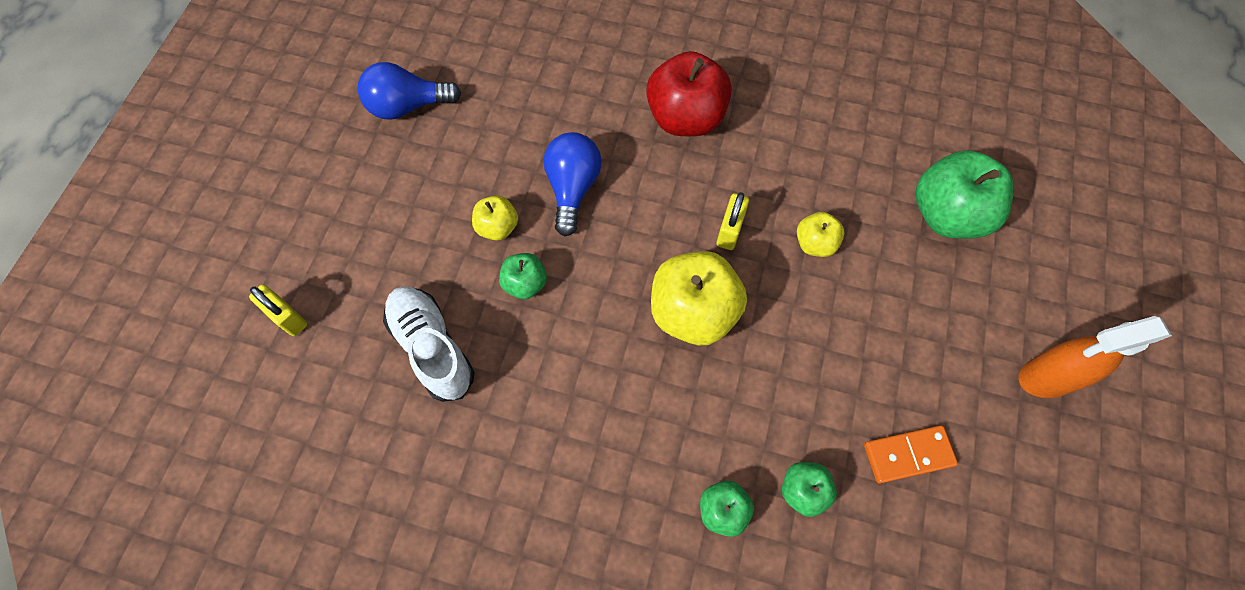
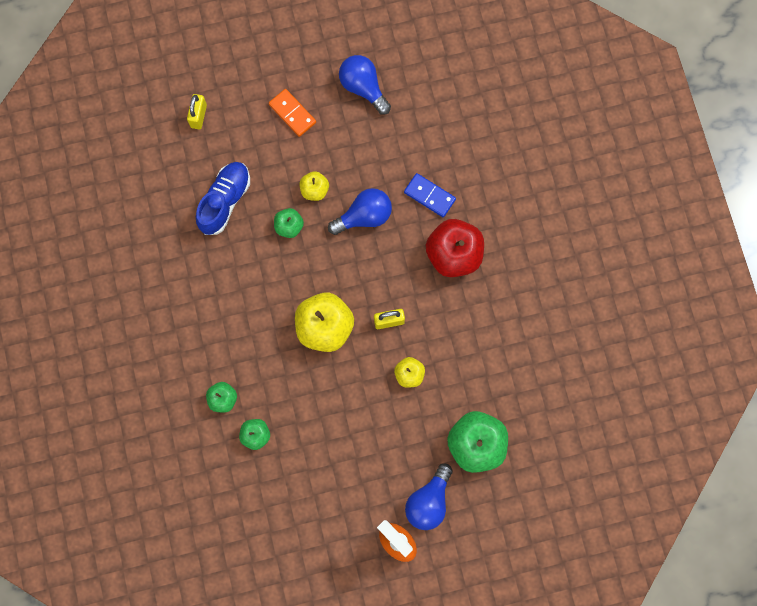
camera: 60 degrees right, 10 degrees up
white shoe [383,286,474,402] -> blue shoe [196,162,250,235]
orange domino [864,425,958,484] -> orange domino moved to [269,89,316,137]
none -> blue domino [404,173,456,217]
none -> blue light bulb [405,464,453,530]

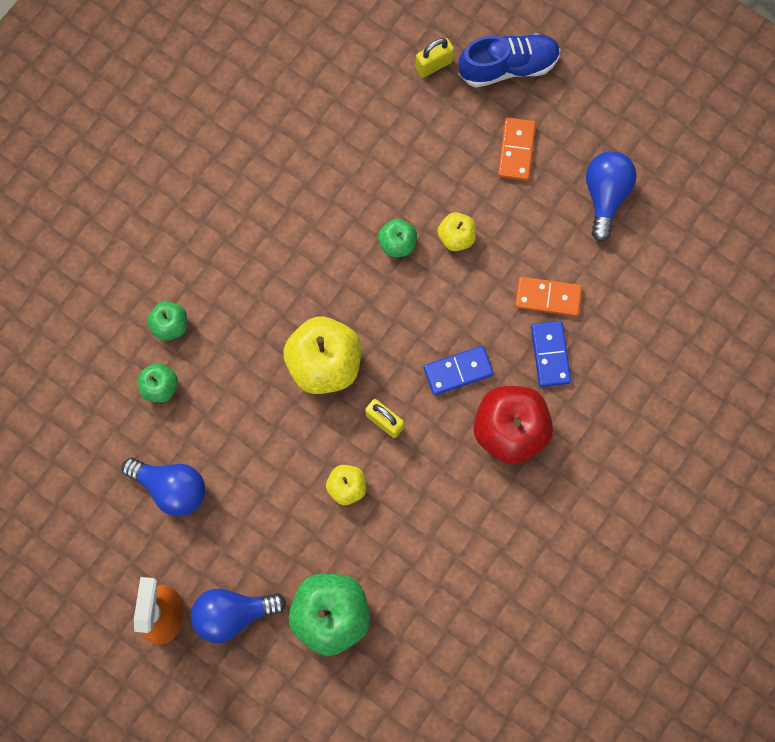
camera: 50 degrees right, 0 degrees up
blue shoe [196,162,250,235] -> blue shoe moved to [459,33,561,87]
blue light bulb [328,188,392,235] -> blue light bulb moved to [122,458,205,517]
none -> blue domino [424,346,494,395]
none -> orange domino [515,277,582,316]

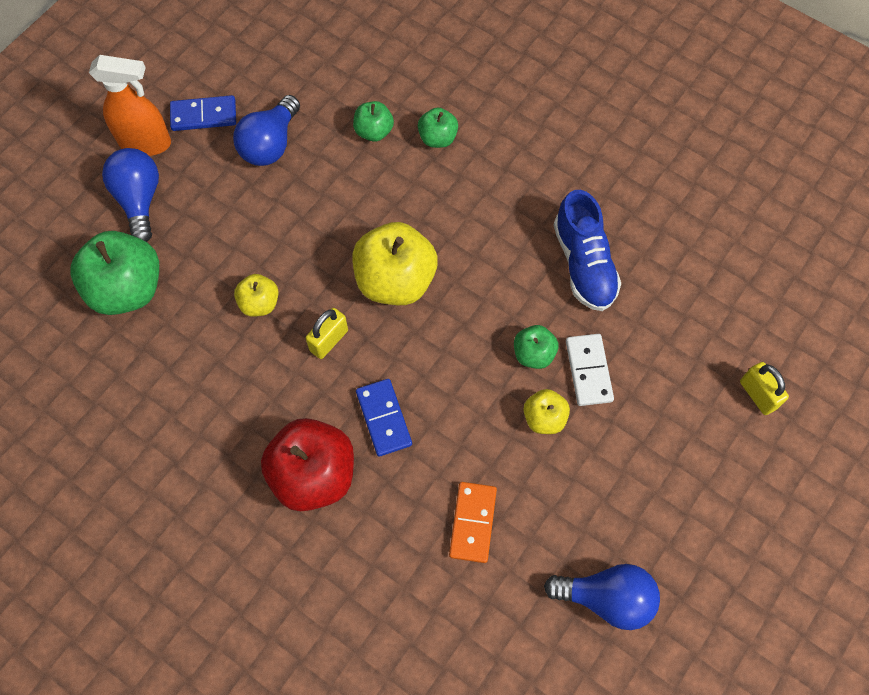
camera: 90 degrees right, 10 degrees down
blue shoe [459,33,561,87] -> blue shoe moved to [554,190,621,311]
orange domino [498,118,536,180] -> none
blue domino [531,321,571,387] -> blue domino moved to [170,95,236,131]
none -> white domino [566,334,614,406]

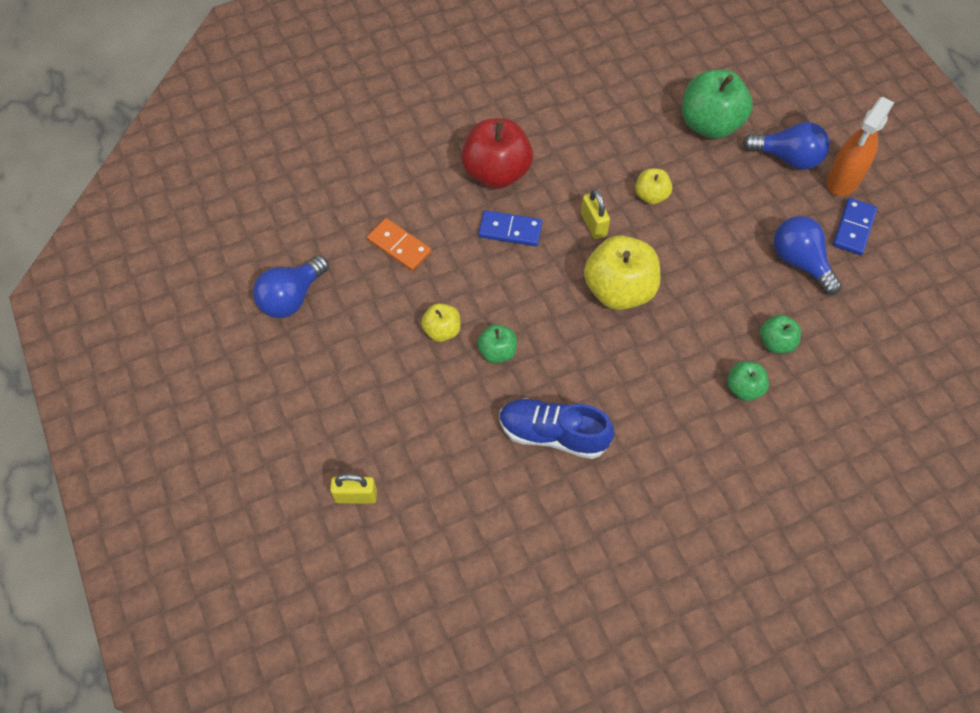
camera: 120 degrees right, 5 degrees down
white domino [566,334,614,406] -> none

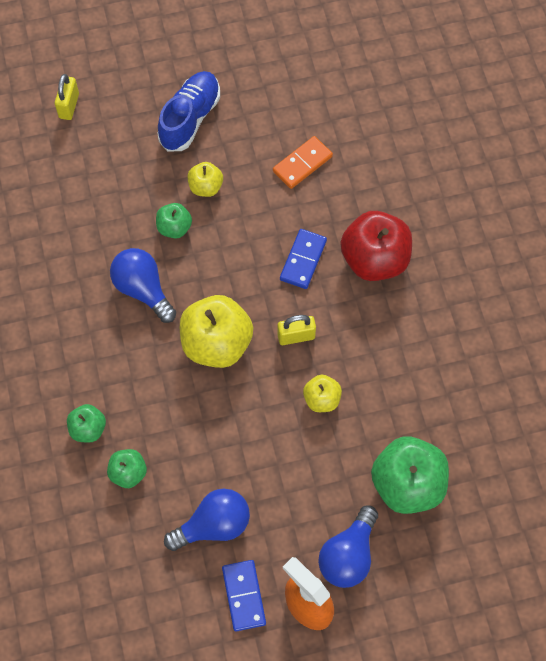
camera: 100 degrees right, 5 degrees up
blue light bulb [253,256,329,318] -> blue light bulb moved to [110,248,176,323]
blue shoe [499,398,614,459] -> blue shoe moved to [157,71,220,152]
blue domino [833,198,877,255] -> blue domino turned 45 degrees clockwise [222,560,266,632]

